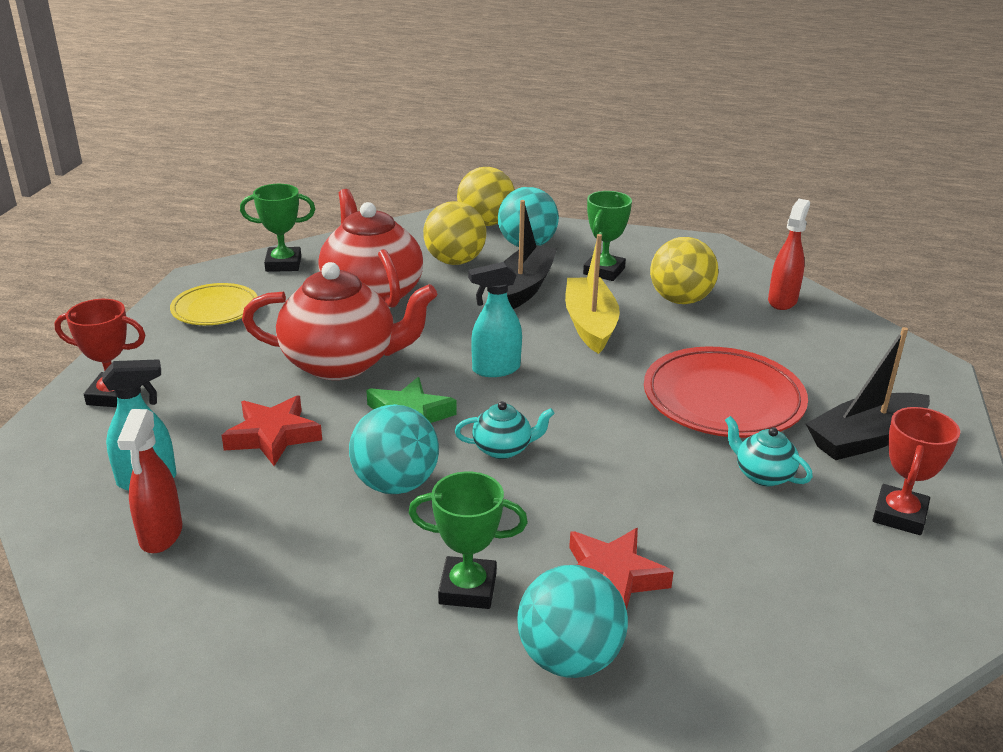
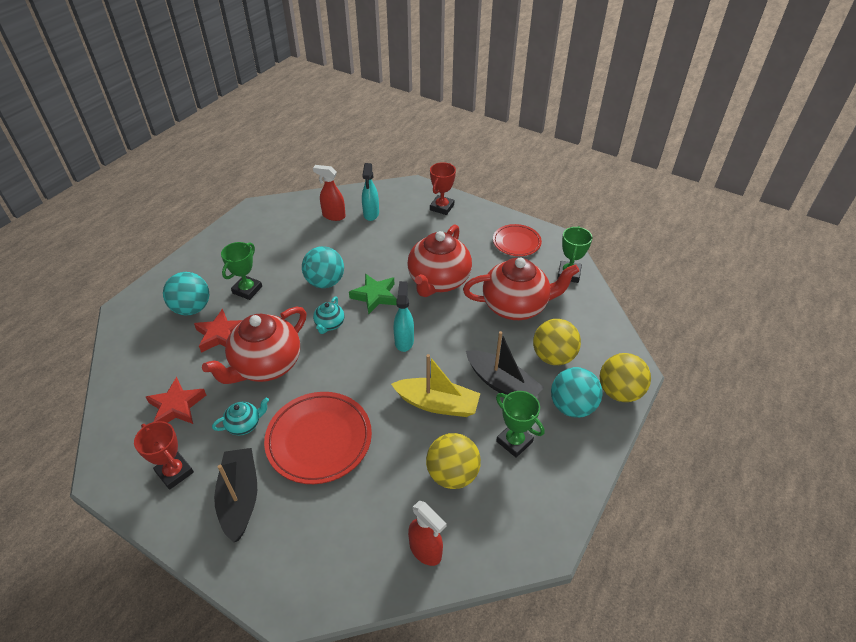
camera: 110 degrees right, 15 degrees up
yellow plate [170,283,258,325] -> red plate [493,224,542,256]
red star [221,396,322,466] -> red star moved to [146,377,206,424]
none -> red teapot [202,306,306,384]

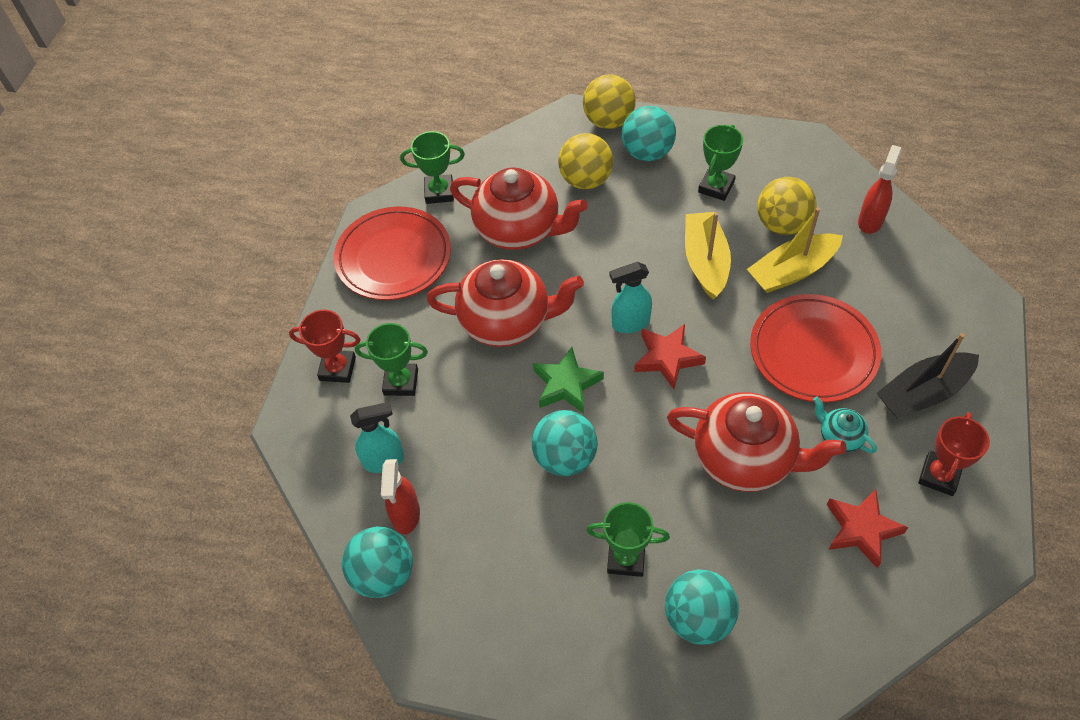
camera: 105 degrees left, 10 degrees up
red star [194,309,243,353] -> red star moved to [634,324,706,390]
turquoise teapot [313,297,344,334] -> none
red teapot [463,258,579,320] -> red teapot turned 135 degrees clockwise [450,167,588,250]
black boat [466,331,544,397] -> none
red plate [493,224,542,256] -> red plate [334,207,451,300], size x1.65
none -> turquoise ball [342,527,413,598]
none -> green trophy [355,323,428,396]
none -> yellow boat [747,207,843,293]

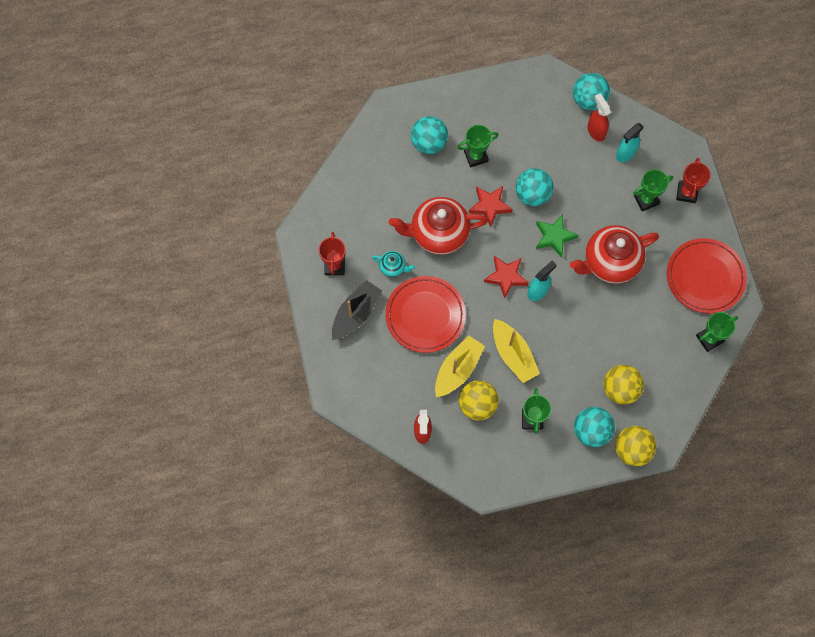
camera: 150 degrees right, 15 degrees up
red trophy [289,310,361,383] -> red trophy turned 60 degrees counterclockwise [676,158,711,203]
red teapot [450,167,588,250] -> none
red star [827,489,908,568] -> red star moved to [469,186,513,227]

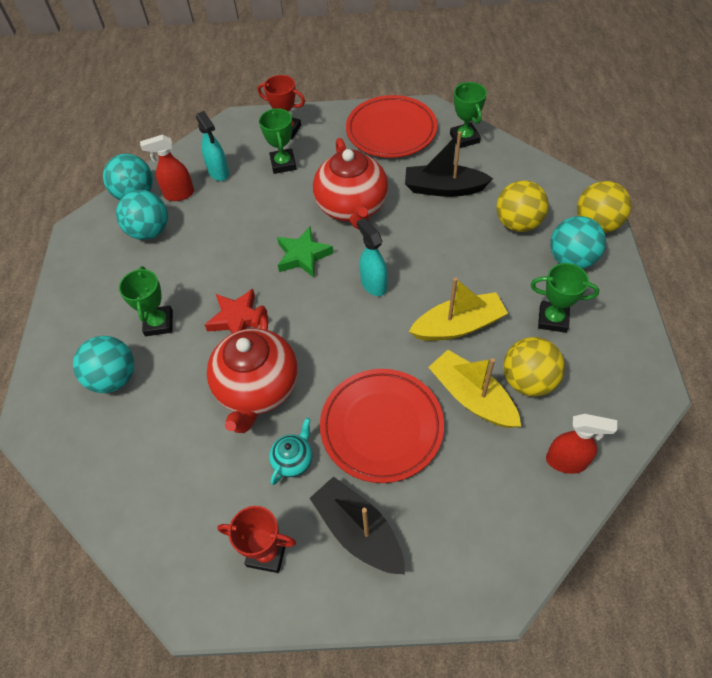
camera: 75 degrees left, 15 degrees down
red star [484,256,529,298] -> none
turquoise ball [516,168,554,206] -> turquoise ball moved to [116,190,168,240]
none -> black boat [405,131,493,197]

